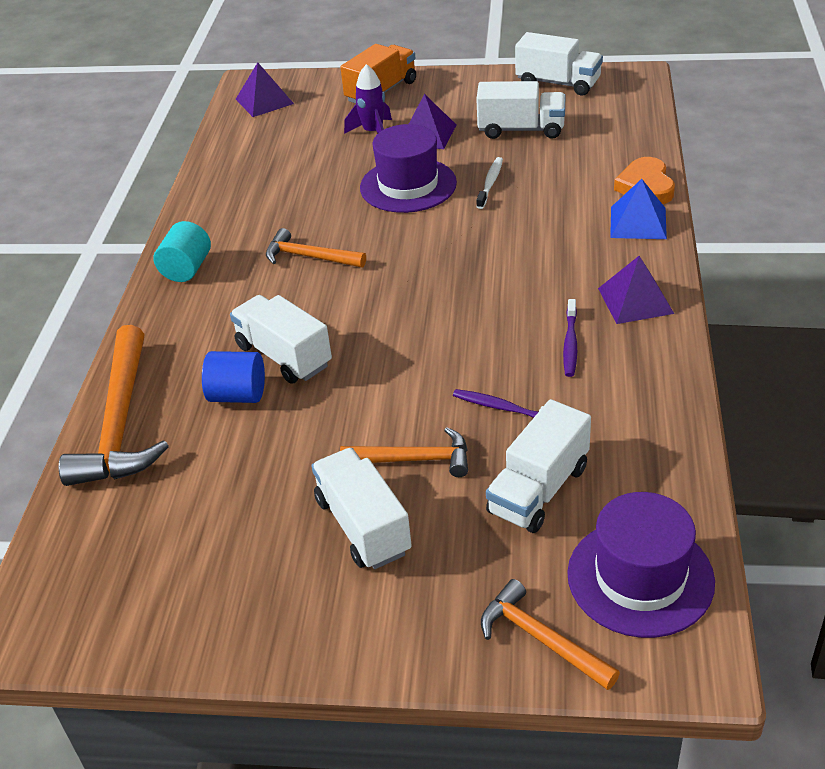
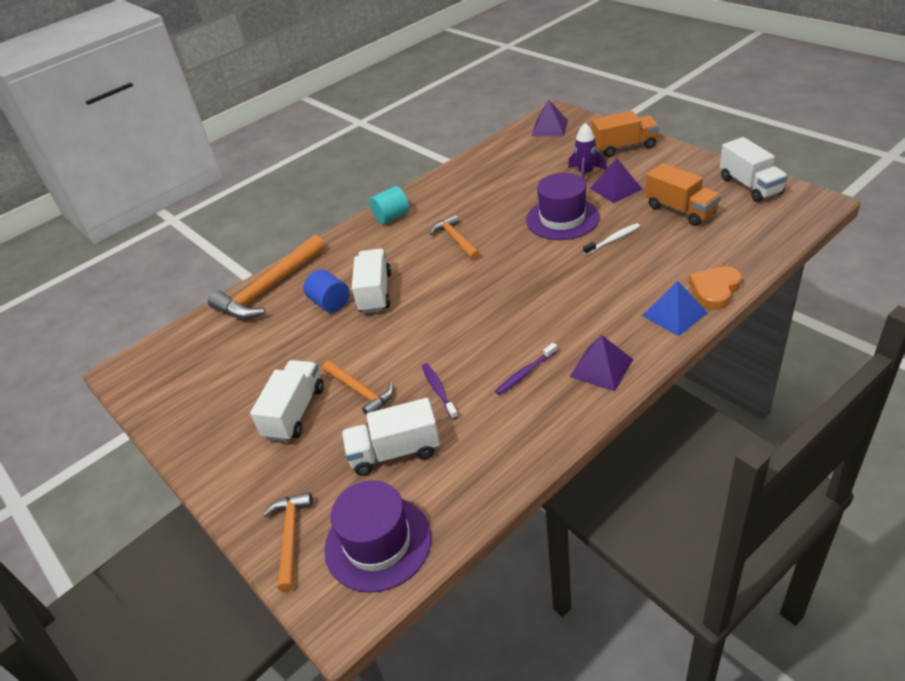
camera: 45 degrees right, 0 degrees up
white truck [476,81,566,139] -> orange truck [645,163,721,226]

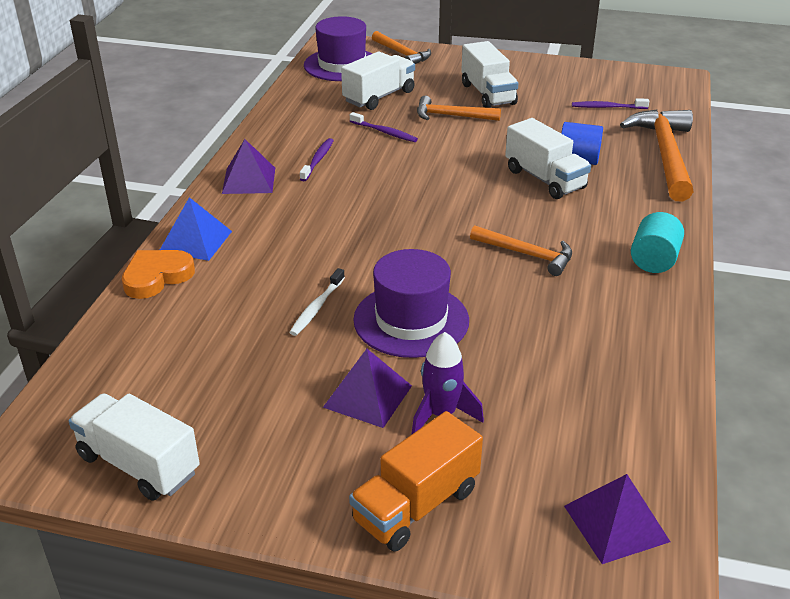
camera: 140 degrees right, 5 degrees down
orange truck [645,163,721,226] -> none
orange heart [688,266,742,310] -> orange heart turned 135 degrees counterclockwise [122,250,195,299]
none -> purple toothbrush [572,98,649,109]

